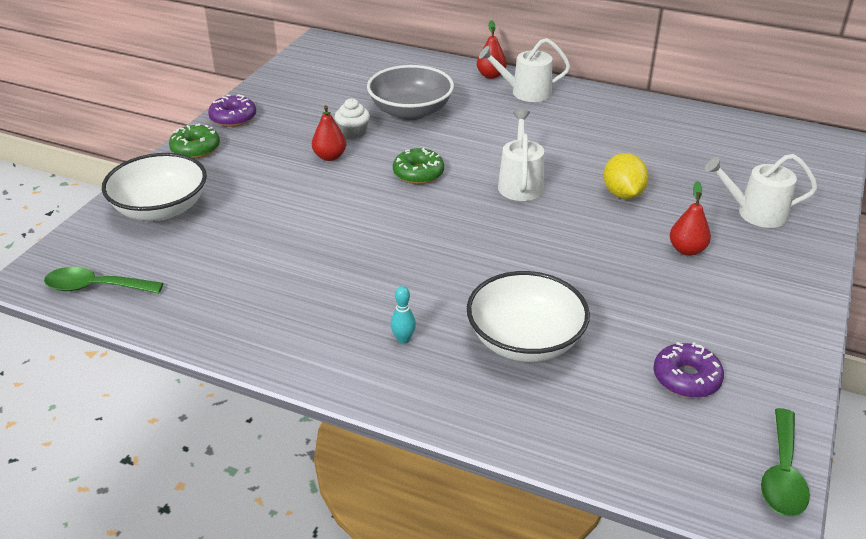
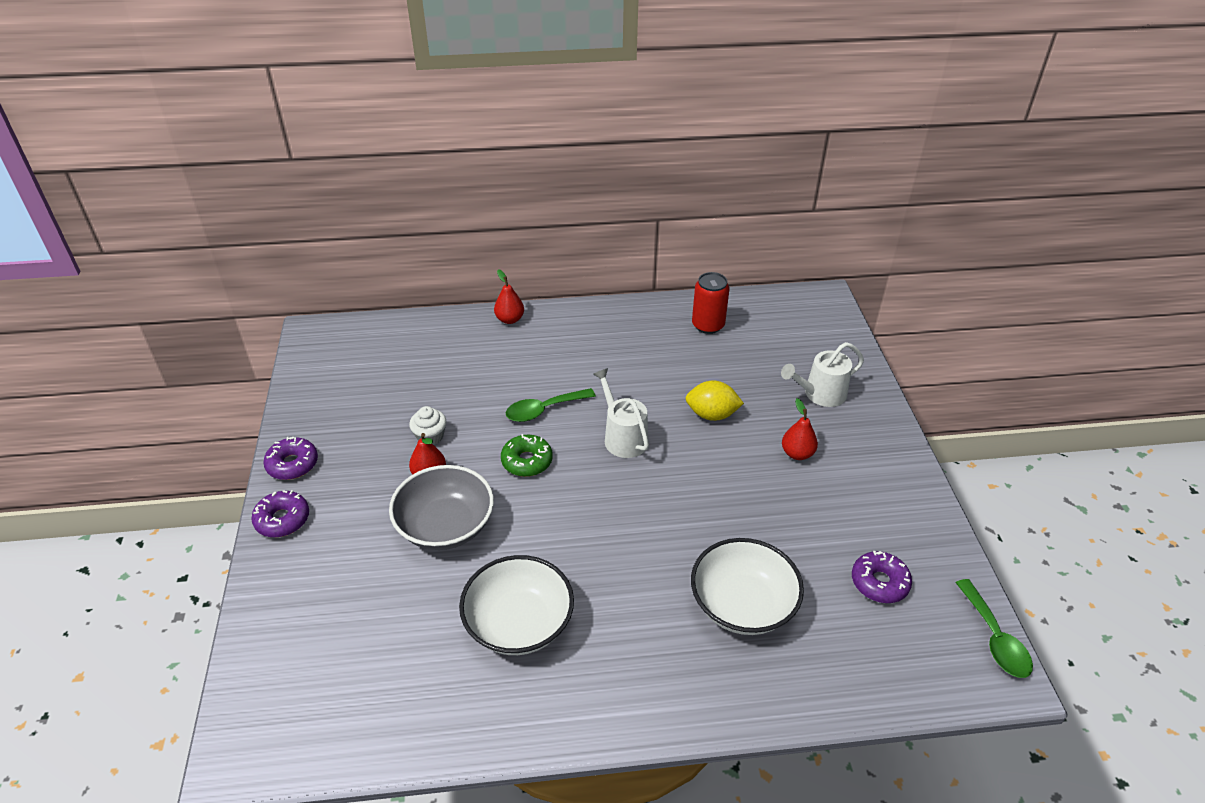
camera: 30 degrees left, 5 degrees up
green spoon [44,267,163,294] -> green spoon moved to [506,388,596,422]
white bowl [102,153,207,221] -> white bowl moved to [459,555,574,655]
green donut [169,124,220,159] -> purple donut [251,490,309,537]
grey bowl [367,65,454,120] -> grey bowl moved to [389,465,494,550]
turquoise bowling pin [391,286,416,344] -> none
white watering can [479,38,570,102] -> none
yellow lemon [603,153,649,199] -> yellow lemon turned 45 degrees counterclockwise [685,381,744,421]
none -> red can [692,272,729,334]

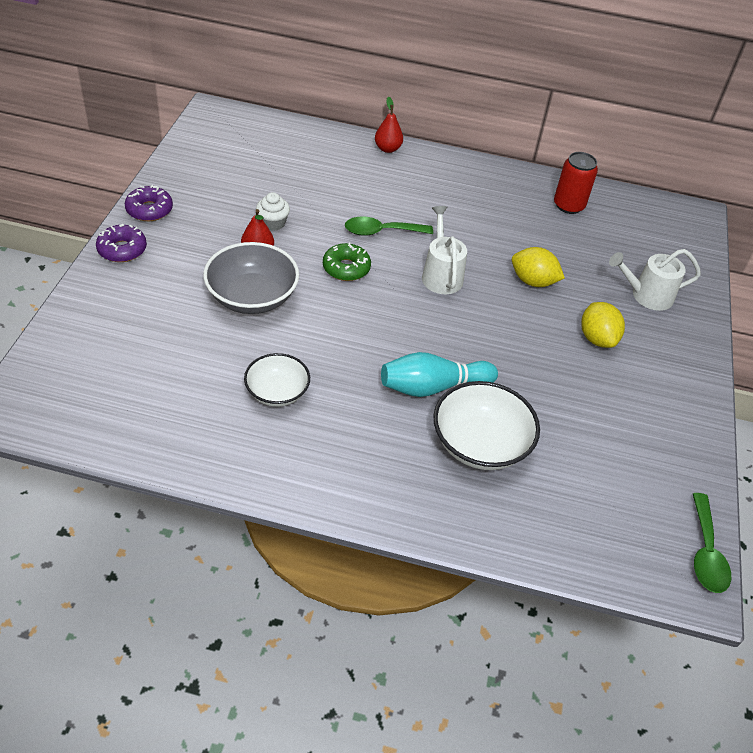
camera: 15 degrees right, 5 degrees up
white bowl [459,555,574,655] -> white bowl [244,353,310,407], size x0.64
red pear [782,398,818,460] -> yellow lemon [581,302,625,348]
purple donut [852,551,912,603] -> none
none -> turquoise bowling pin [381,352,498,397]

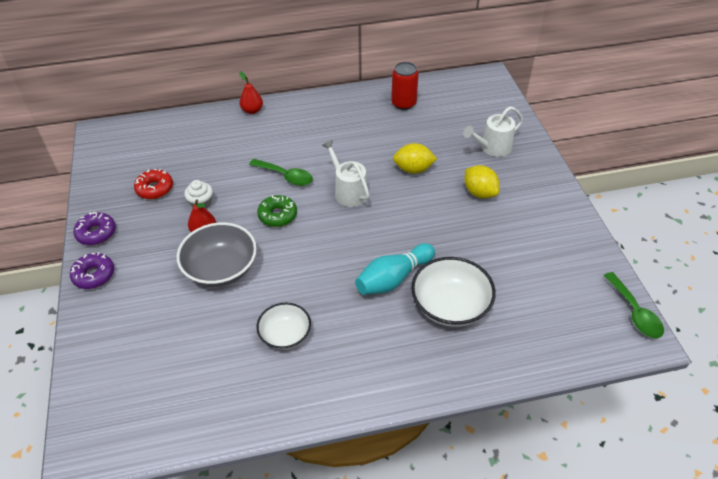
camera: 20 degrees left, 0 degrees up
green spoon [345,216,433,236] -> green spoon turned 120 degrees counterclockwise [249,159,313,186]
none -> red donut [134,169,173,199]

